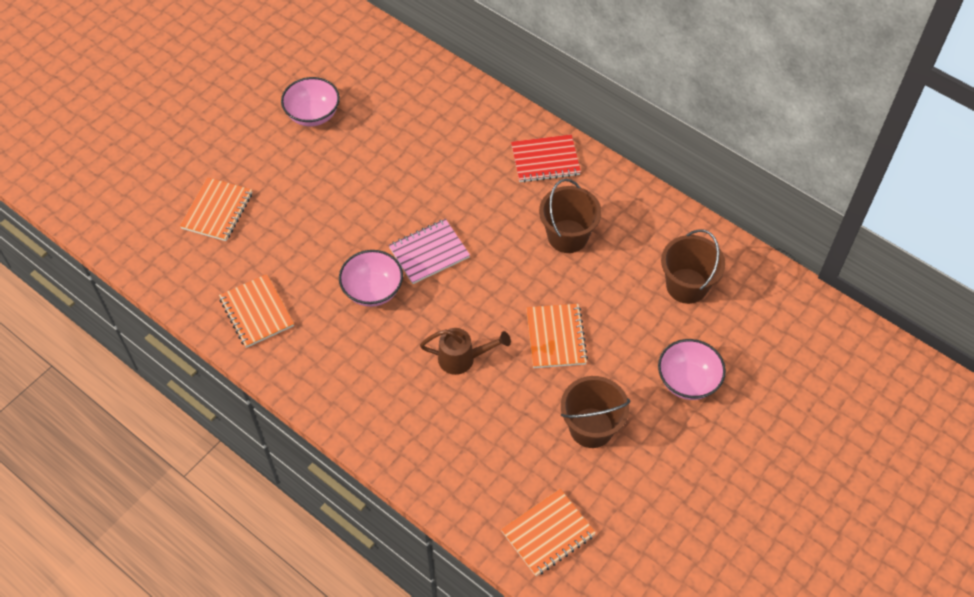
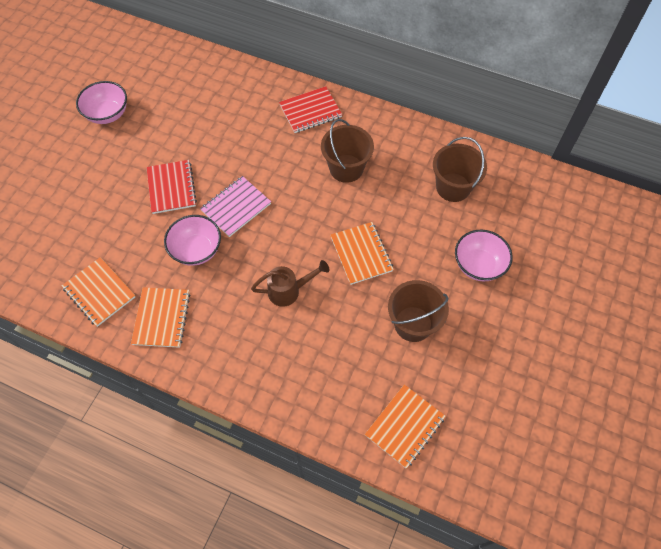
camera: 15 degrees left, 5 degrees up
orange notebook [180,177,252,241] -> orange notebook moved to [131,287,190,348]
none -> red notebook [146,160,197,214]

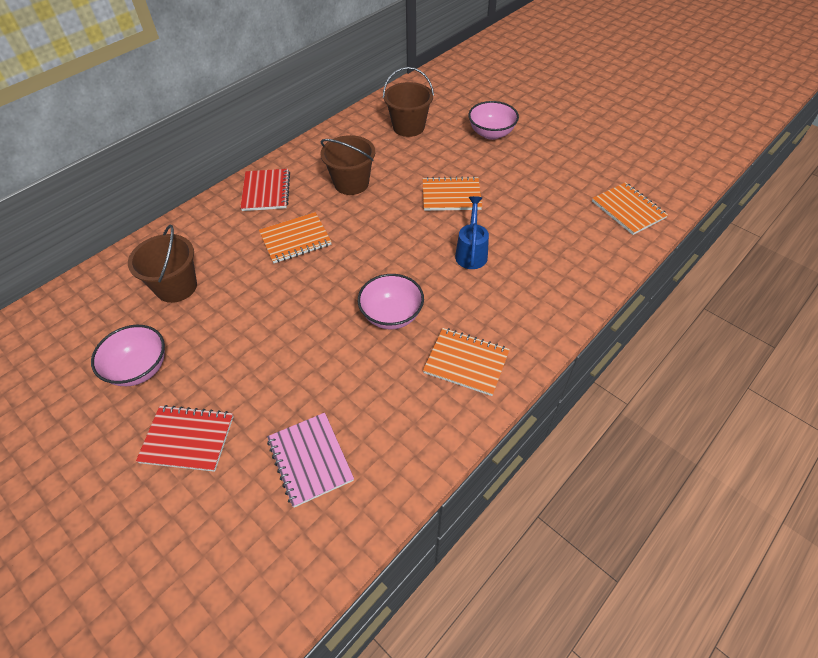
camera: 70 degrees left, 10 degrees down
orange notebook [62,257,135,327] -> orange notebook moved to [259,212,332,263]
red notebook [146,160,197,214] -> red notebook moved to [136,405,234,472]
pink notebook [200,176,271,237] -> pink notebook moved to [267,413,354,508]
brown watering can [251,260,329,307] -> blue watering can [455,196,489,269]
brown bucket [388,280,449,342] -> brown bucket moved to [128,225,197,303]

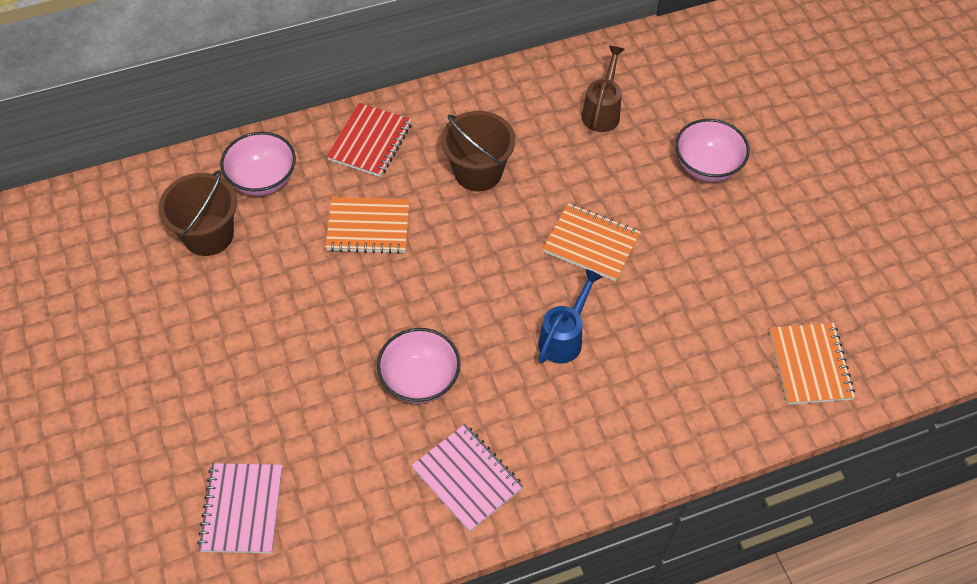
camera: 25 degrees right, 5 degrees up
pink bowl [91,325,165,386] -> pink bowl moved to [220,132,296,196]
red notebook [136,405,234,472] -> none
brown bucket [383,67,434,137] -> brown watering can [581,45,624,132]
orange notebook [423,328,510,396] -> pink notebook [411,424,524,532]

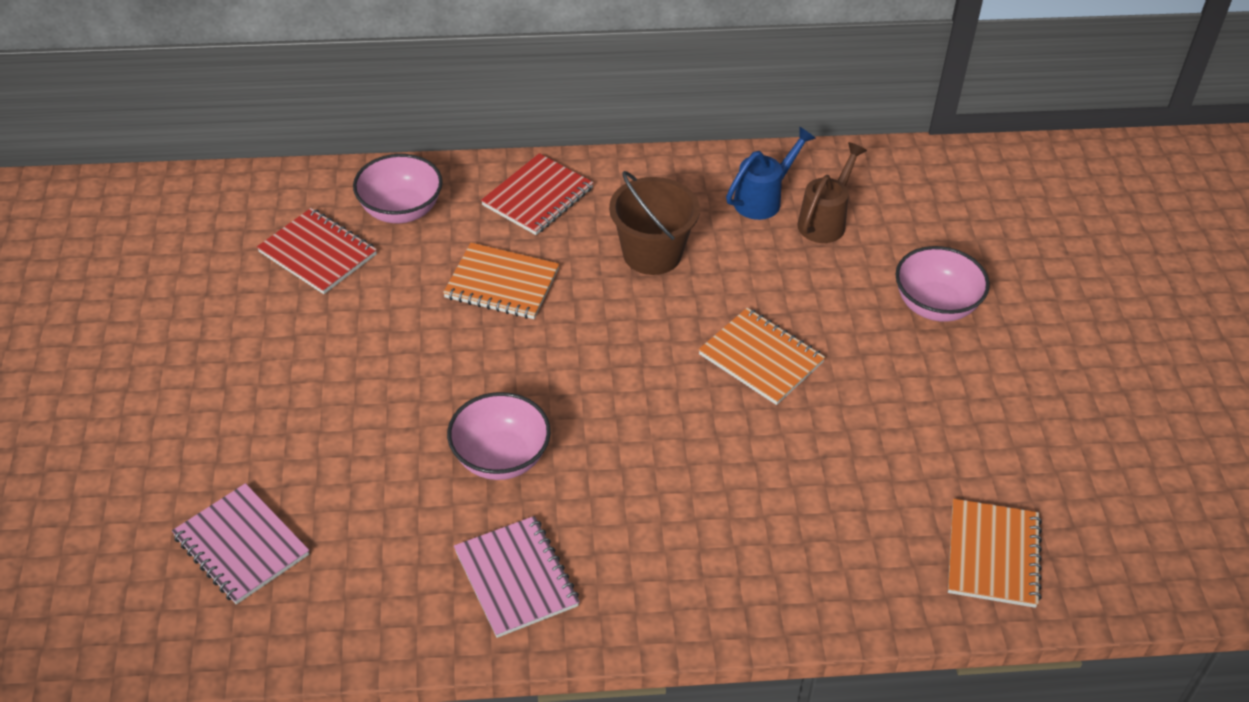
camera: 15 degrees right, 10 degrees down
brown bucket [158,170,237,256] -> red notebook [257,208,377,294]
pink notebook [197,463,282,553] -> pink notebook turned 60 degrees counterclockwise [172,483,309,604]
blue watering can [538,269,602,363] -> blue watering can moved to [726,127,816,220]

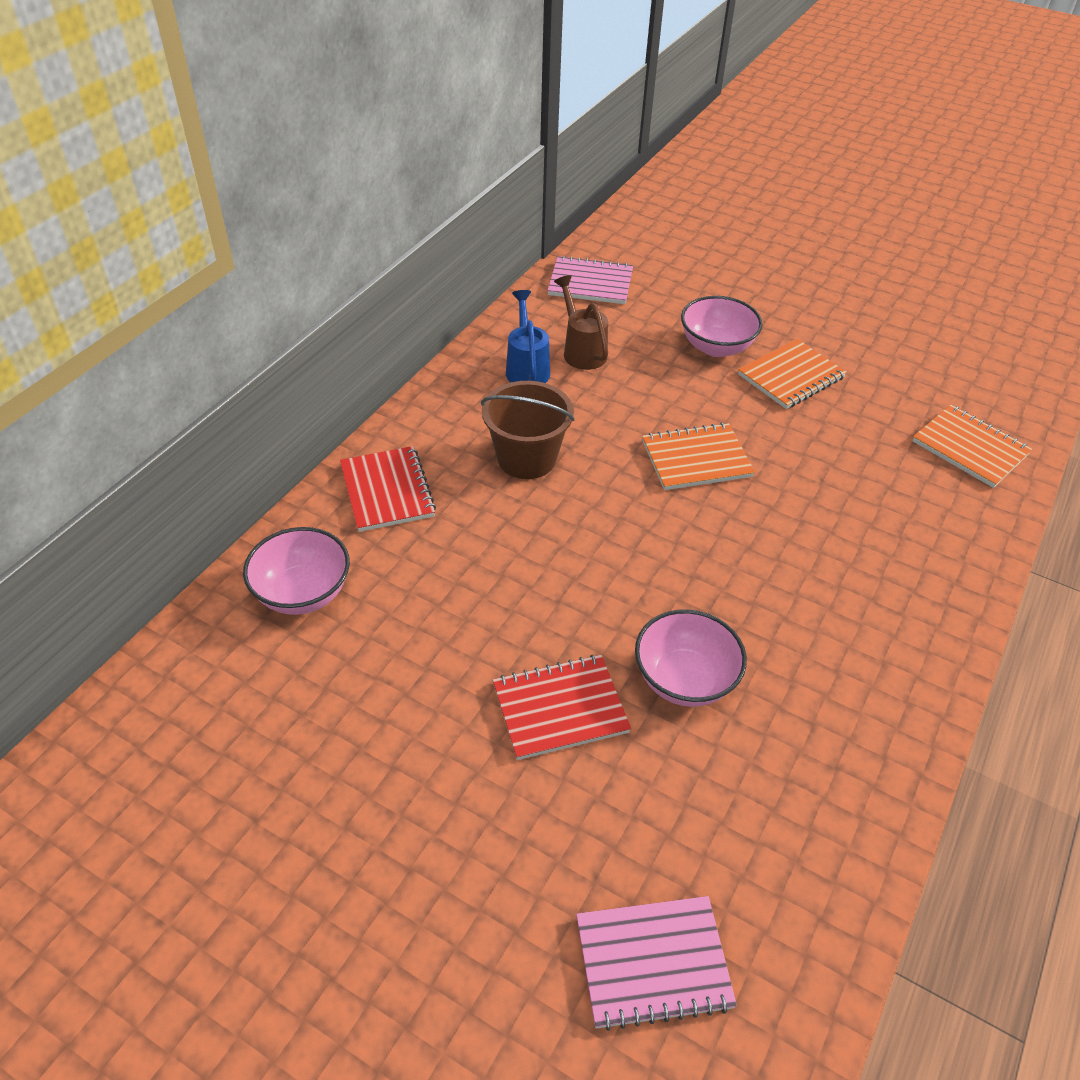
camera: 55 degrees left, 0 degrees up
red notebook [257,208,377,294] -> red notebook moved to [493,654,631,760]
orange notebook [443,243,560,319] -> orange notebook moved to [738,339,847,409]
pink notebook [454,516,580,638] -> pink notebook moved to [547,256,633,304]

